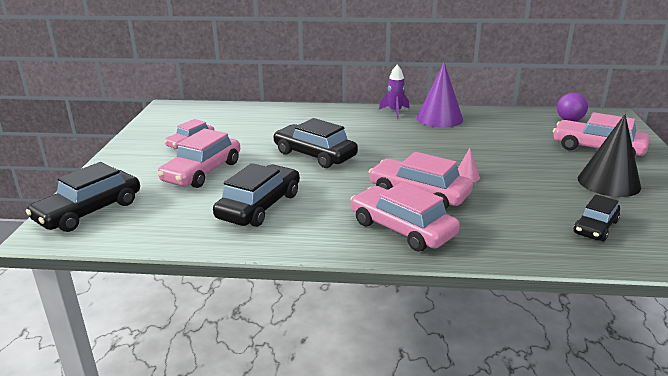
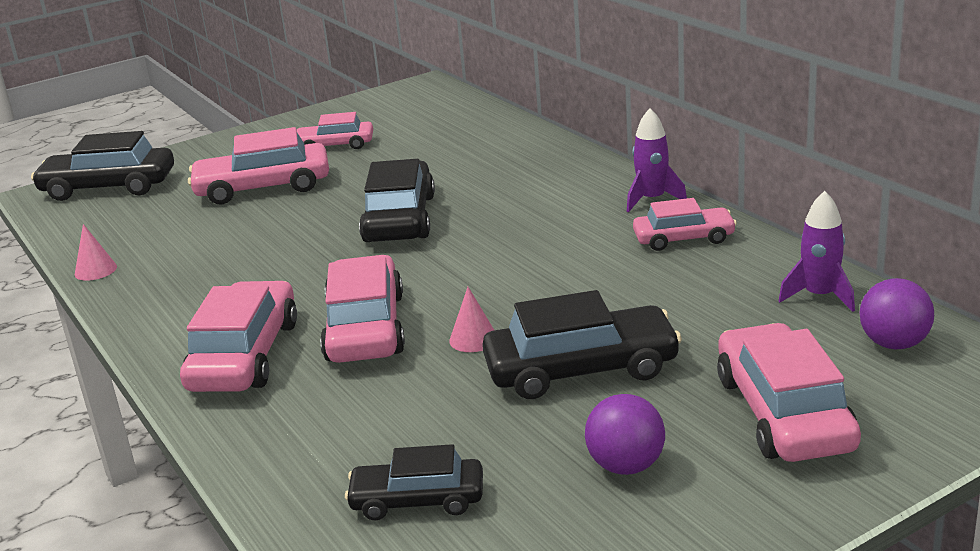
camera: 55 degrees right, 0 degrees up
black car [213,163,300,227] -> black car moved to [482,290,682,399]
purple cone [416,62,463,128] -> pink car [633,198,737,251]
black cone [578,114,641,197] -> purple ball [585,394,665,475]
none -> pink cone [75,224,117,281]
none -> purple rocket [779,191,855,312]

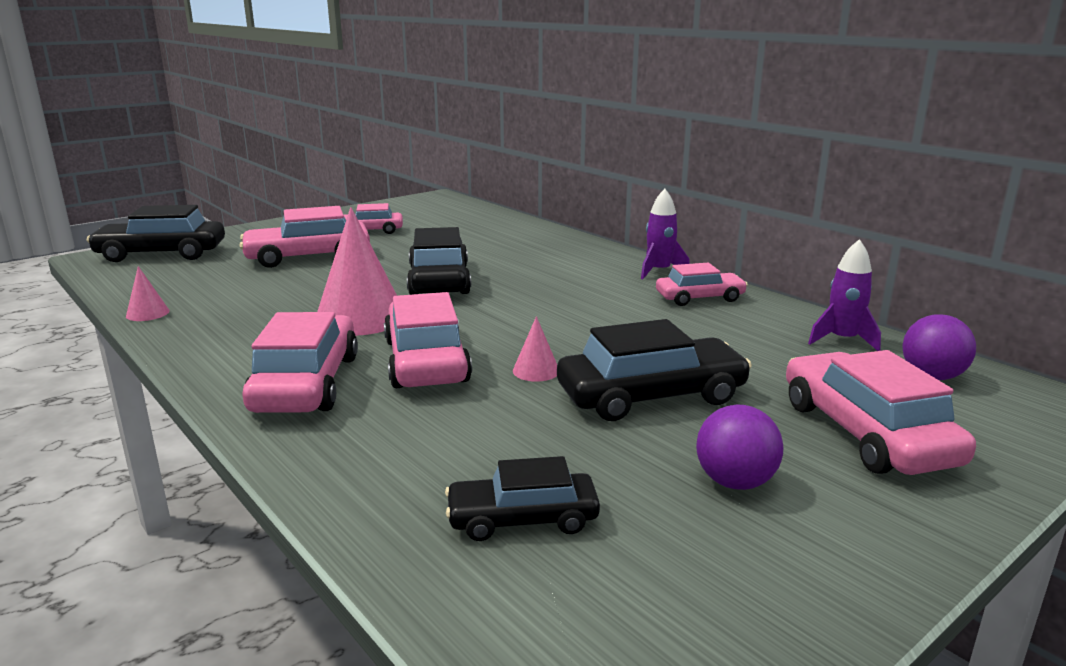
camera: 10 degrees left, 5 degrees down
none -> pink cone [317,207,397,336]

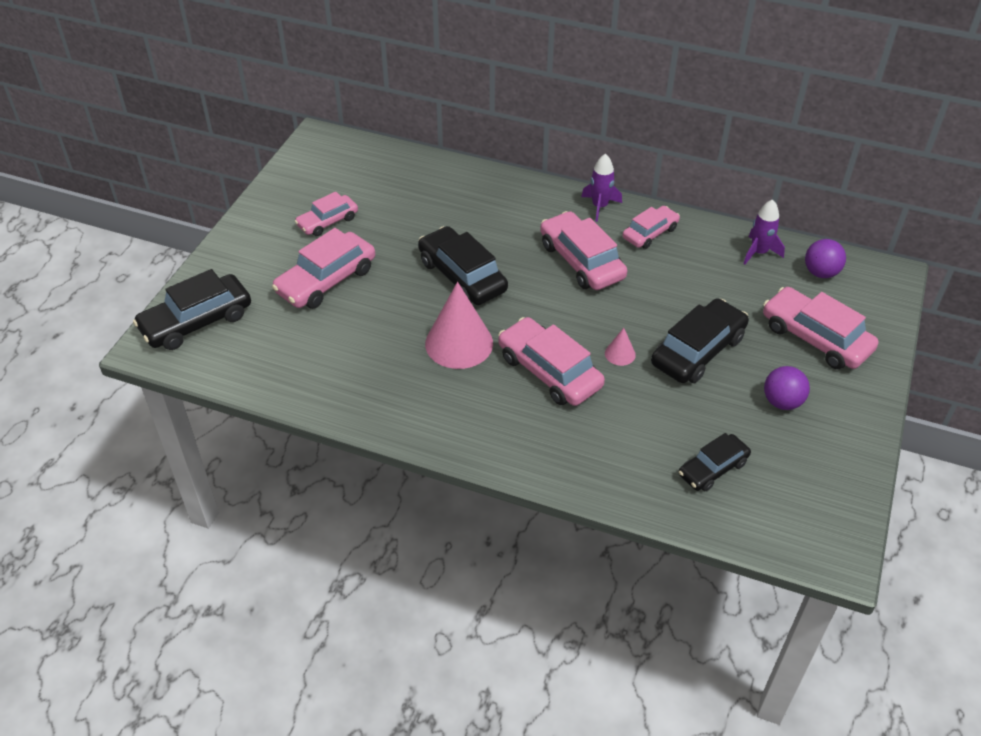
camera: 30 degrees left, 25 degrees up
pink cone [126,266,170,321] -> none
pink car [242,312,358,413] -> pink car moved to [540,211,627,290]

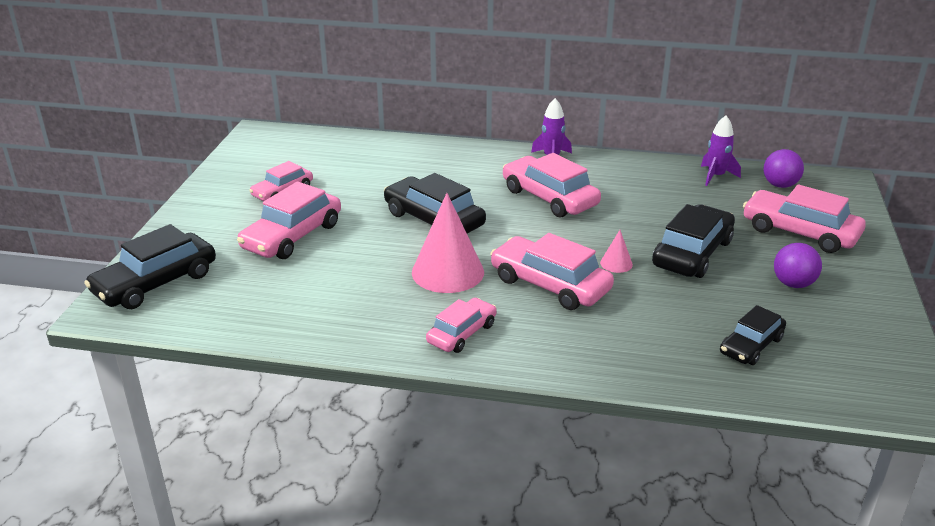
camera: 10 degrees left, 15 degrees down
pink car [622,206,680,249] -> pink car moved to [426,298,497,353]

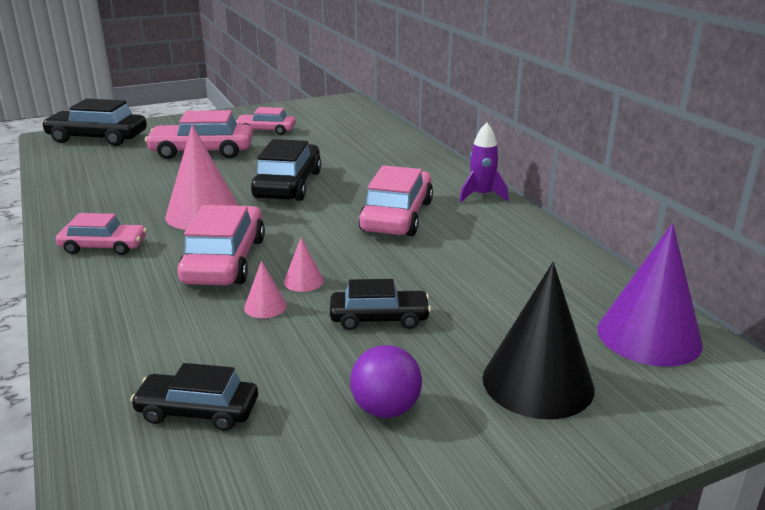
camera: 55 degrees right, 5 degrees down
black car [652,204,735,278] -> black car [330,279,431,330], size x0.62
purple rocket [701,115,741,186] -> none
pink car [743,184,866,253] -> black cone [483,262,595,419]
purple ball [763,149,804,188] -> purple cone [597,223,703,367]
none -> pink cone [244,261,287,318]

